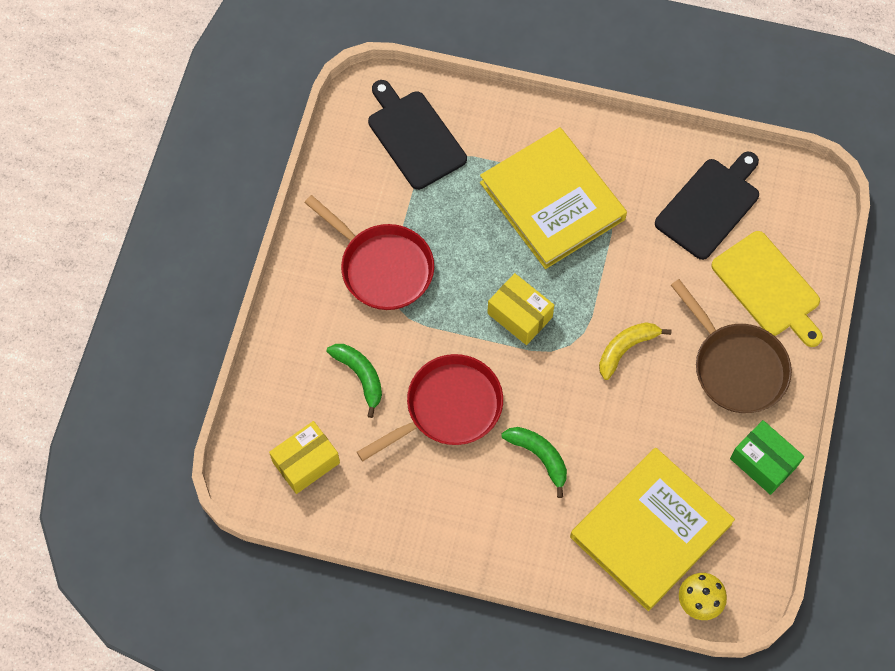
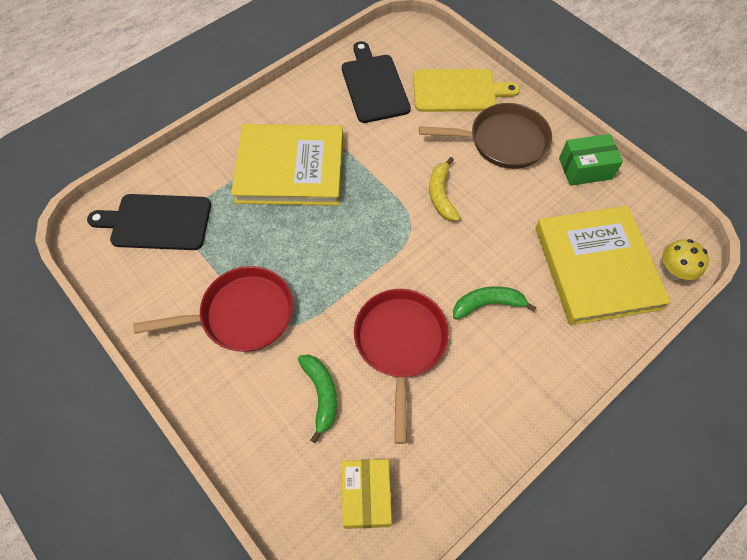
camera: 55 degrees left, 5 degrees down
green banana [327,344,382,418] -> green banana turned 75 degrees clockwise [298,355,337,443]
yellow box [487,273,554,345] -> none

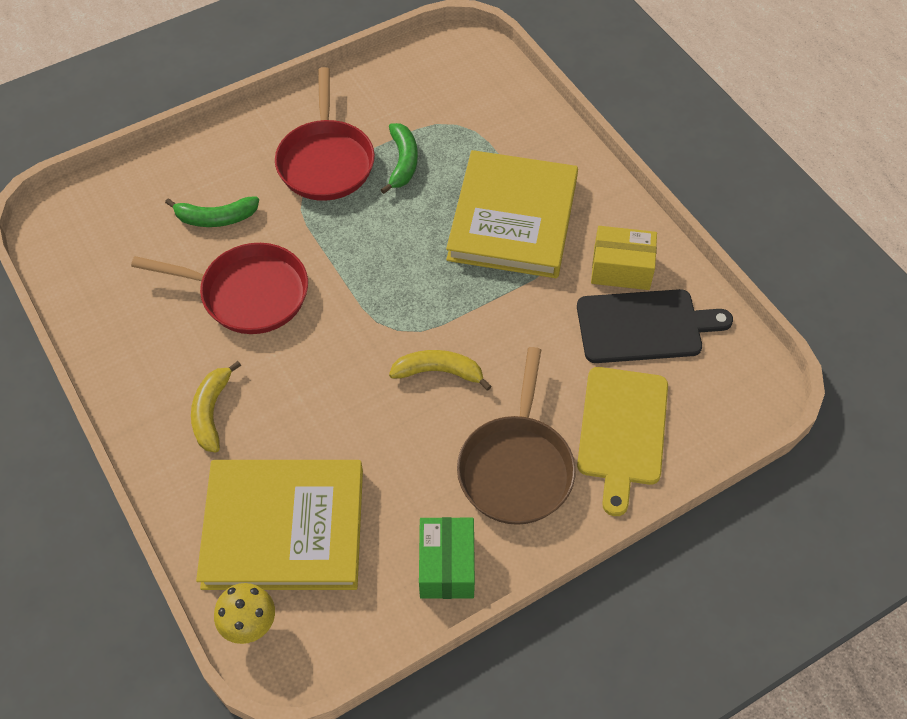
camera: 100 degrees right, 5 degrees down
black cutting board [87,194,211,250] -> none
yellow box [342,459,392,529] -> yellow box moved to [591,226,657,290]
green banana [453,286,537,320] -> green banana moved to [381,123,418,194]
none -> yellow banana [191,361,241,453]

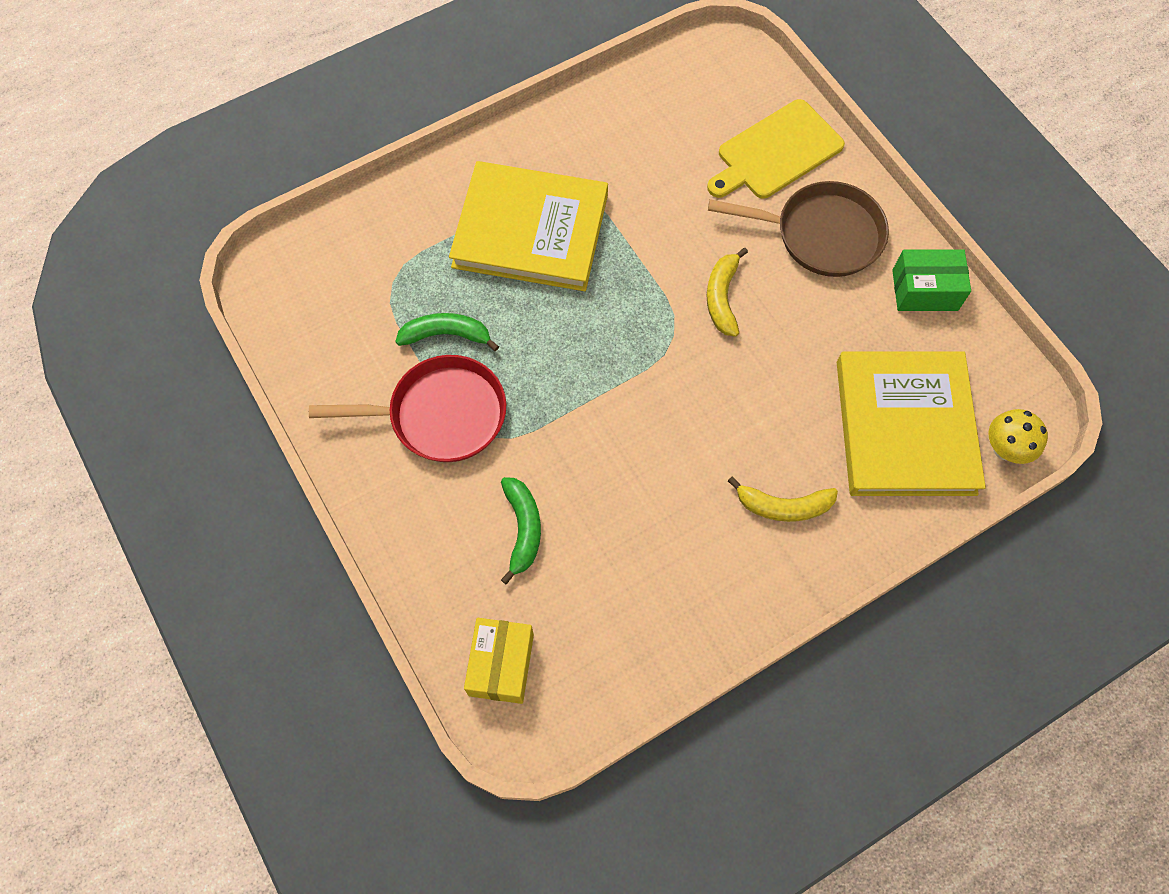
camera: 90 degrees left, 10 degrees up
red pan [131,243,308,334] -> none
black cutting board [577,289,733,363] -> none
yellow cutting board [577,367,668,516] -> yellow cutting board turned 135 degrees clockwise [707,99,845,199]
yellow box [591,226,657,290] -> yellow box moved to [464,618,534,704]

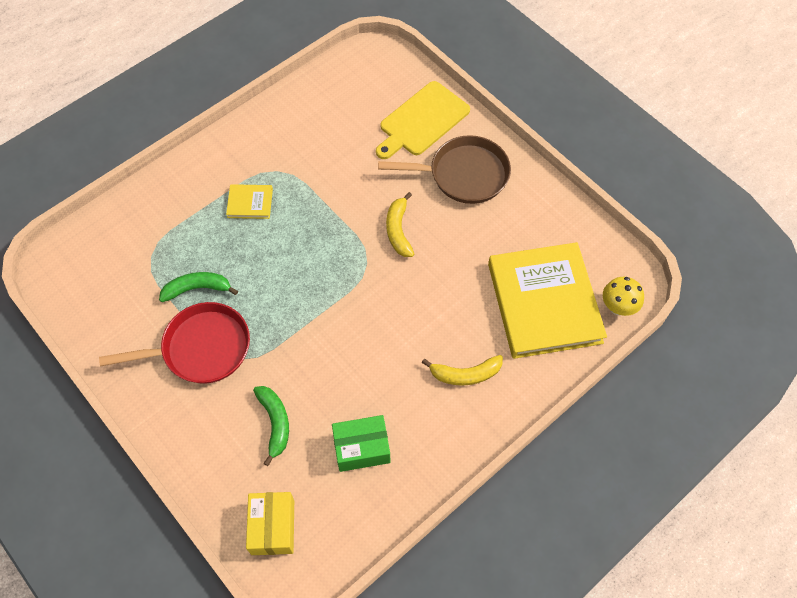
camera: 10 degrees left, 5 degrees down
yellow book [449,161,608,291] -> yellow book [226,184,273,219], size x0.42
green box [892,249,971,311] -> green box moved to [332,415,391,472]

